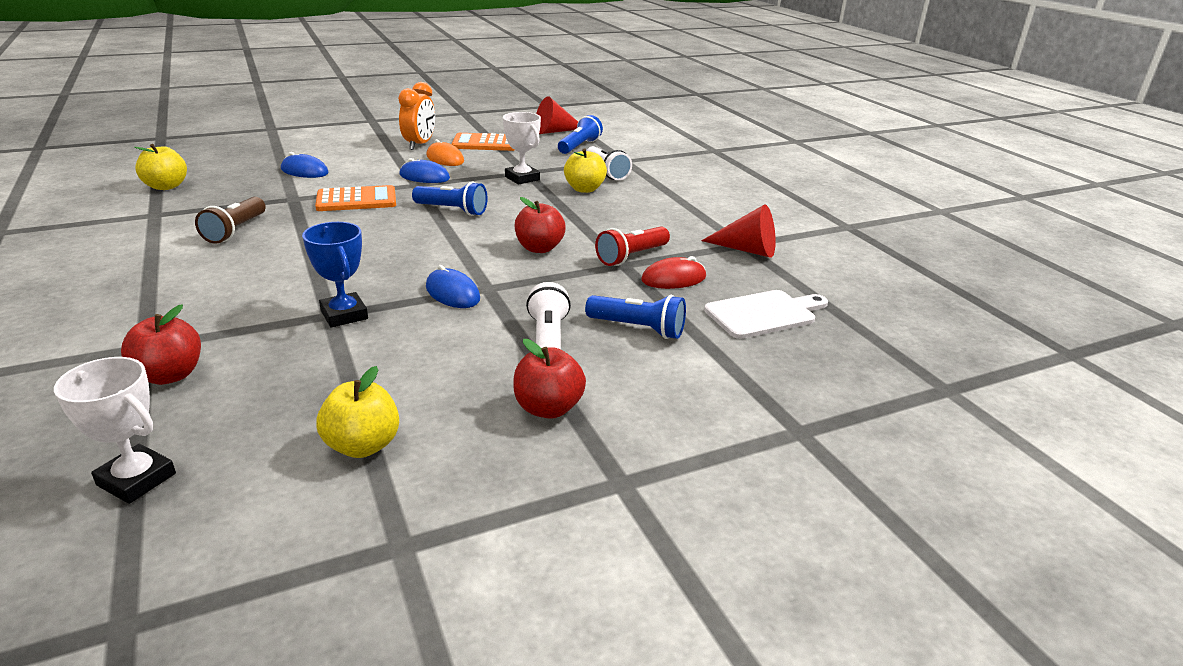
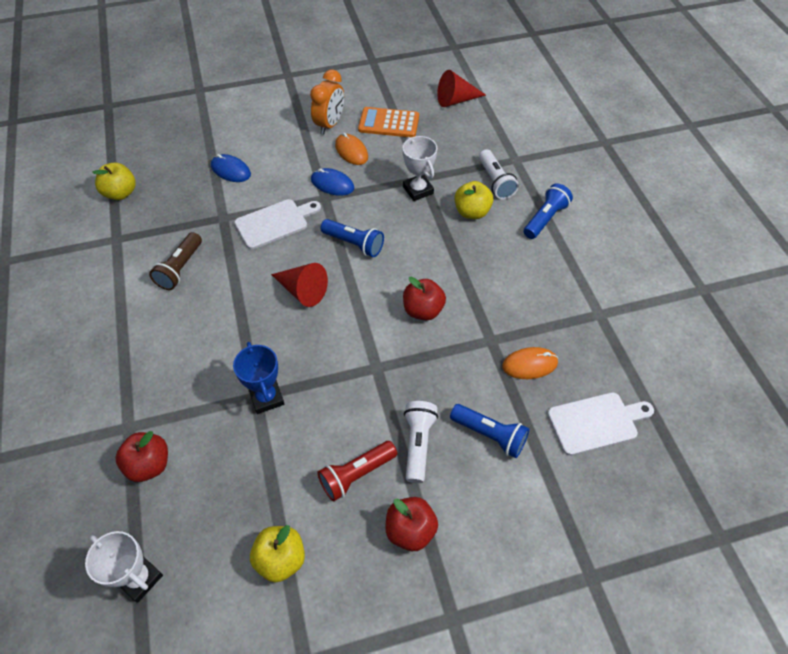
camera: 10 degrees right, 25 degrees up
orange calculator [315,185,396,211] -> white cutting board [235,199,321,249]
blue mouse [426,265,480,308] -> none
blue flashlight [558,115,603,154] -> blue flashlight moved to [524,183,573,239]
red flashlight [595,226,670,266] -> red flashlight moved to [318,441,397,501]
red mouse [641,256,706,289] -> orange mouse [502,347,558,379]
red cone [701,205,776,258] -> red cone moved to [271,263,328,307]

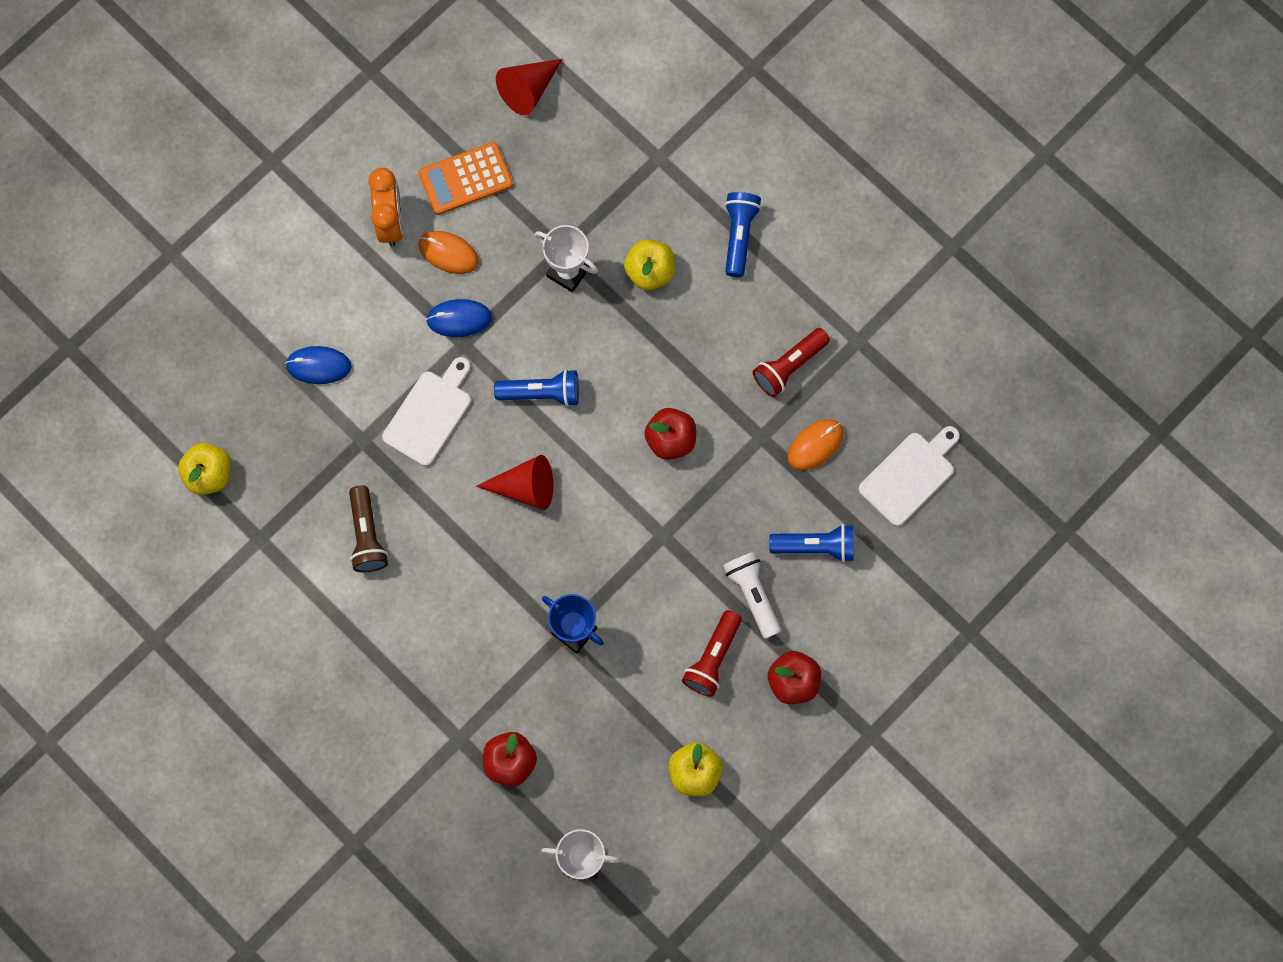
camera: 30 degrees left, 20 degrees up
white flashlight [479,149,519,199] -> none
none -> red flashlight [753,328,830,397]

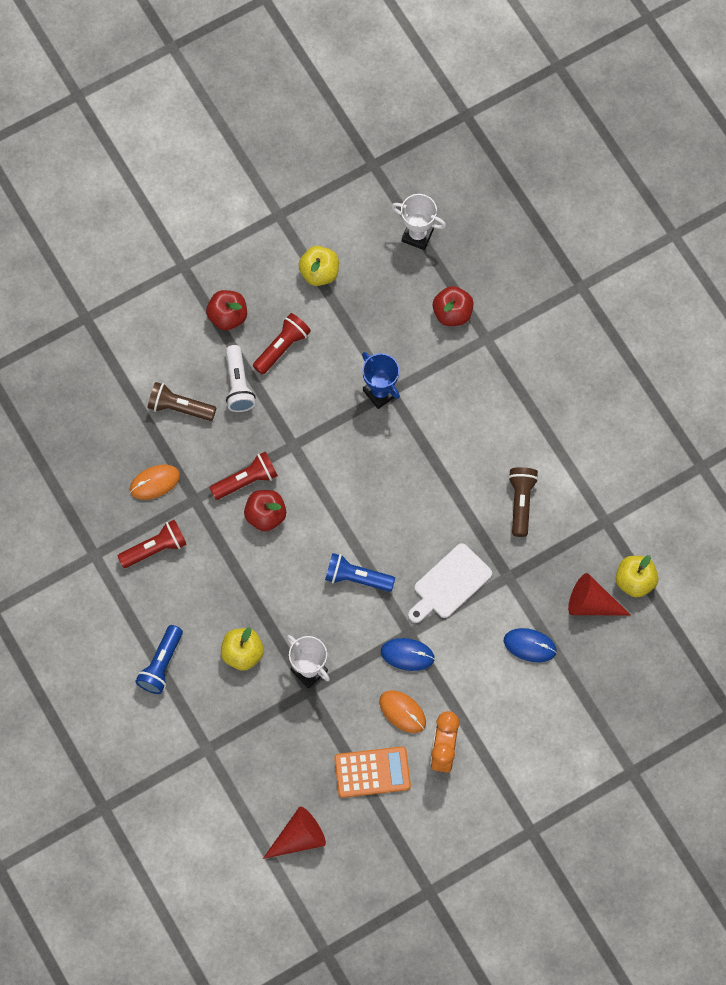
camera: 165 degrees left, 5 degrees down
red cone [476,455,553,510] -> red cone moved to [568,573,631,616]
blue flashlight [769,524,854,562] -> brown flashlight [148,382,216,421]
white cutting board [858,426,960,526] -> none
none -> red flashlight [209,451,278,500]

